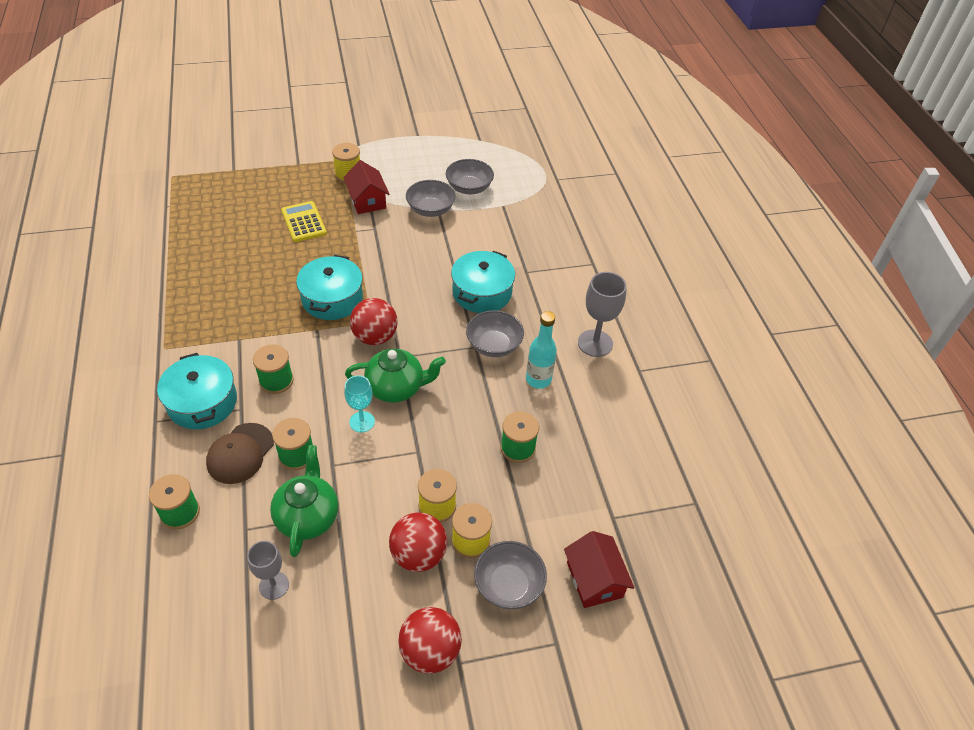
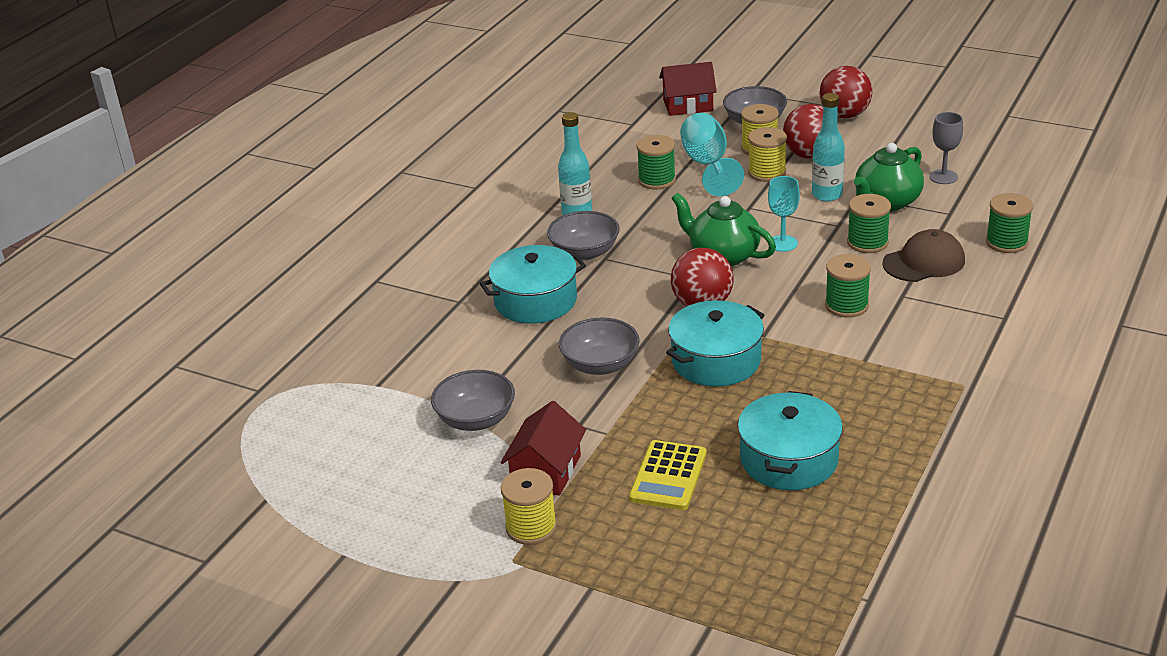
camera: 135 degrees left, 15 degrees down
turquoise pot [157,353,237,429] -> turquoise pot moved to [738,391,843,490]
grey bowl [446,159,494,194] -> grey bowl moved to [559,318,640,375]
red house [564,531,634,608] -> red house turned 60 degrees clockwise [659,62,717,116]
grey goblet [578,272,627,357] -> none
none -> turquoise goblet [680,113,744,196]
none -> turquoise bottle [812,93,845,202]

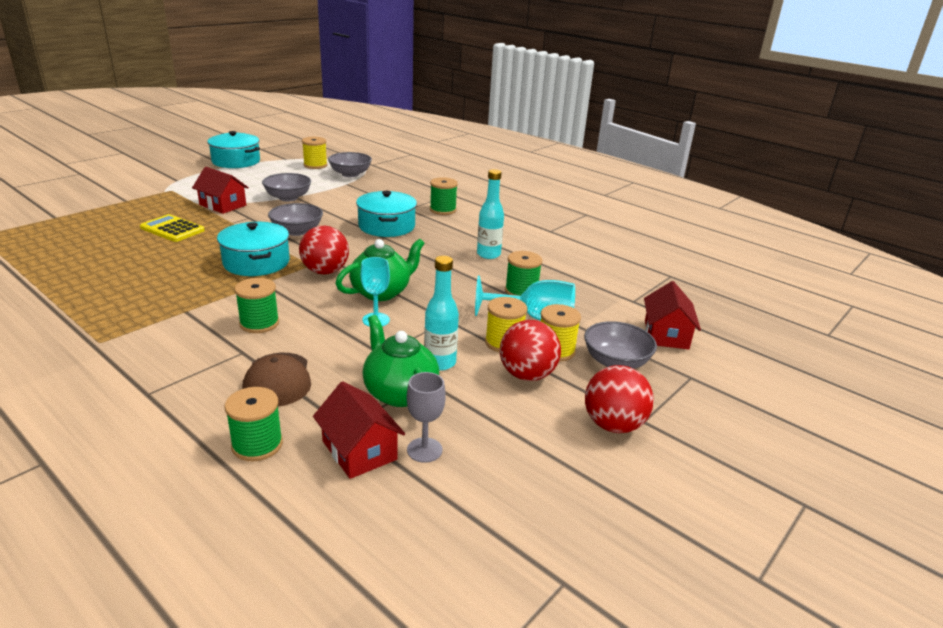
camera: 100 degrees right, 5 degrees down
yellow spool [501,468,557,545] -> yellow spool moved to [302,137,328,169]
grey bowl [547,211,620,260] -> grey bowl moved to [328,152,372,177]
turquoise pot [738,391,843,490] -> turquoise pot moved to [207,131,260,168]
green spool [847,194,891,253] -> green spool moved to [430,177,458,215]
none -> red house [313,381,405,479]

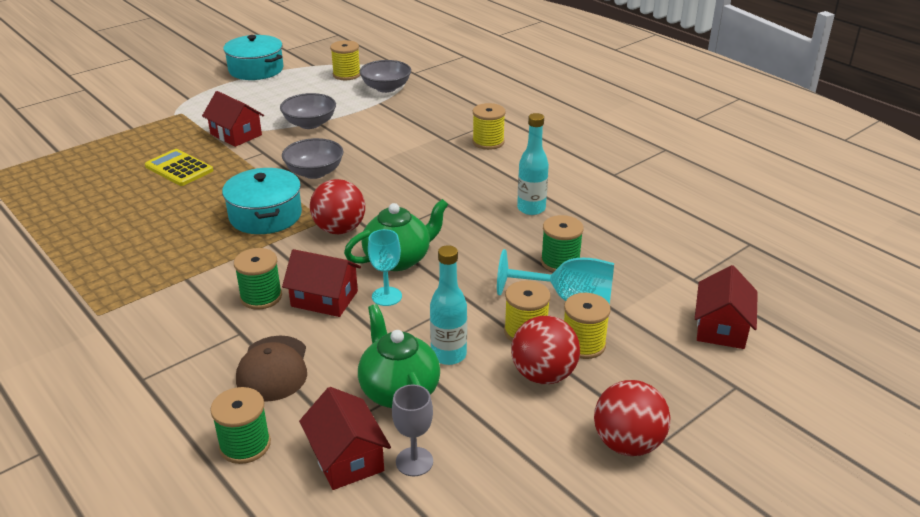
camera: 10 degrees right, 5 degrees up
turquoise pot [356,191,417,237] -> none
green spool [430,177,458,215] -> yellow spool [472,103,506,150]
grey bowl [584,321,657,369] -> none
none -> red house [282,249,361,317]

